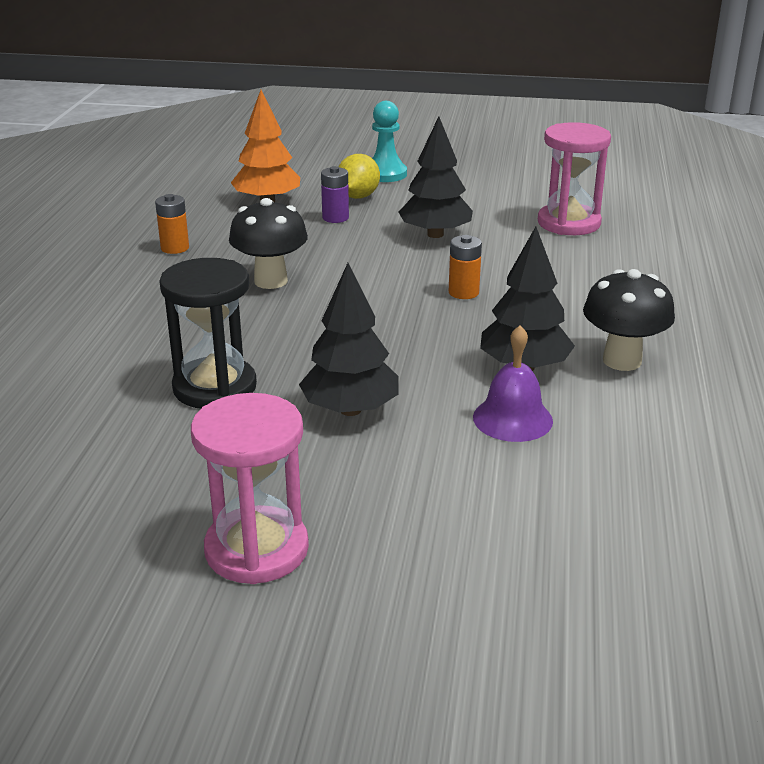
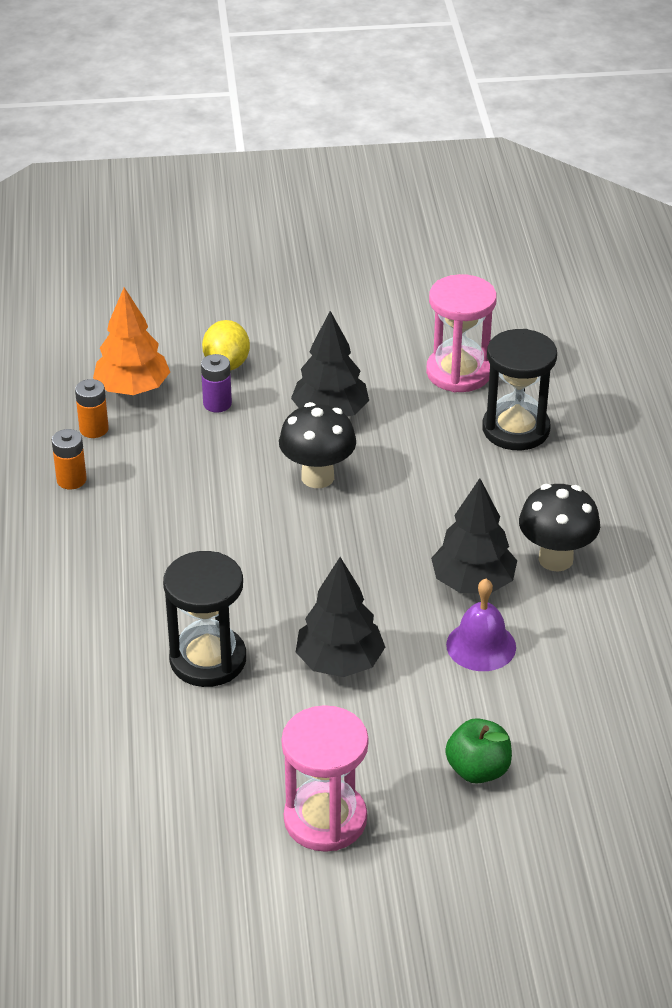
camera: 15 degrees left, 10 degrees up
black mushroom [229,198,308,289] -> black mushroom moved to [279,402,356,488]
turquoise pawn [372,101,407,182] -> none
orange battery [449,235,482,299] -> orange battery moved to [75,379,109,438]
none -> green apple [445,718,512,784]
none -> black hourglass [482,329,557,450]

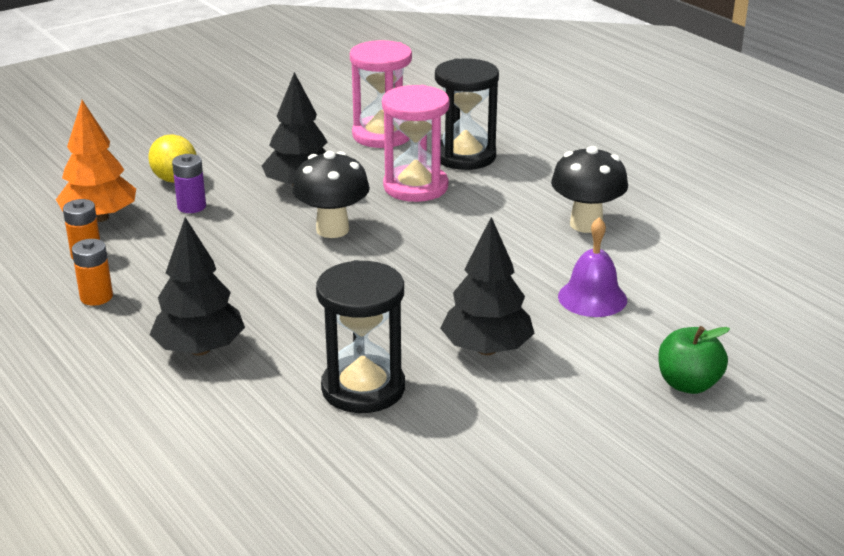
camera: 30 degrees left, 10 degrees down
pink hourglass [282,705,368,852] -> pink hourglass moved to [382,85,449,202]
black tree [431,478,517,593] -> black tree moved to [150,217,245,355]

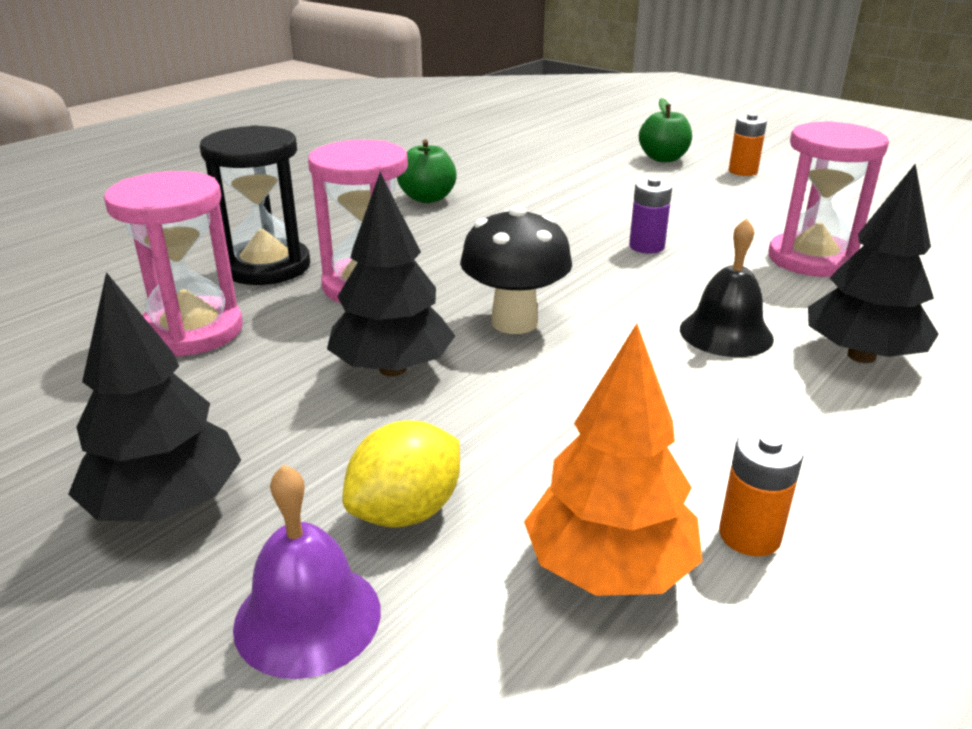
camera: 105 degrees left, 0 degrees up
orange battery [72,239,113,306] -> orange battery moved to [729,113,767,176]
purple battery [172,154,206,213] -> purple battery moved to [629,177,672,254]
black hourglass [316,260,405,413] -> pink hourglass [768,121,889,277]
black tree [440,217,535,355] -> black tree moved to [68,272,241,521]
black mushroom [551,146,628,233] -> green apple [397,140,457,203]
purple bell [558,217,627,317] -> purple bell moved to [233,465,381,679]
none -> black bell [680,218,774,357]

